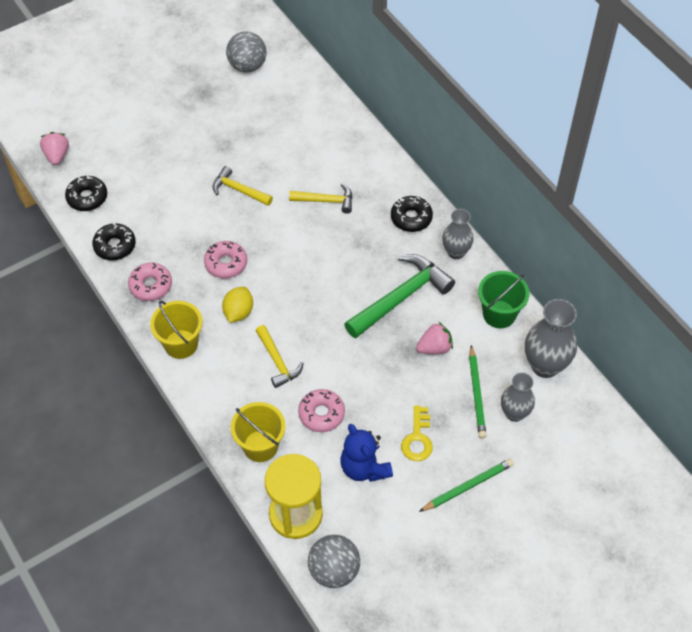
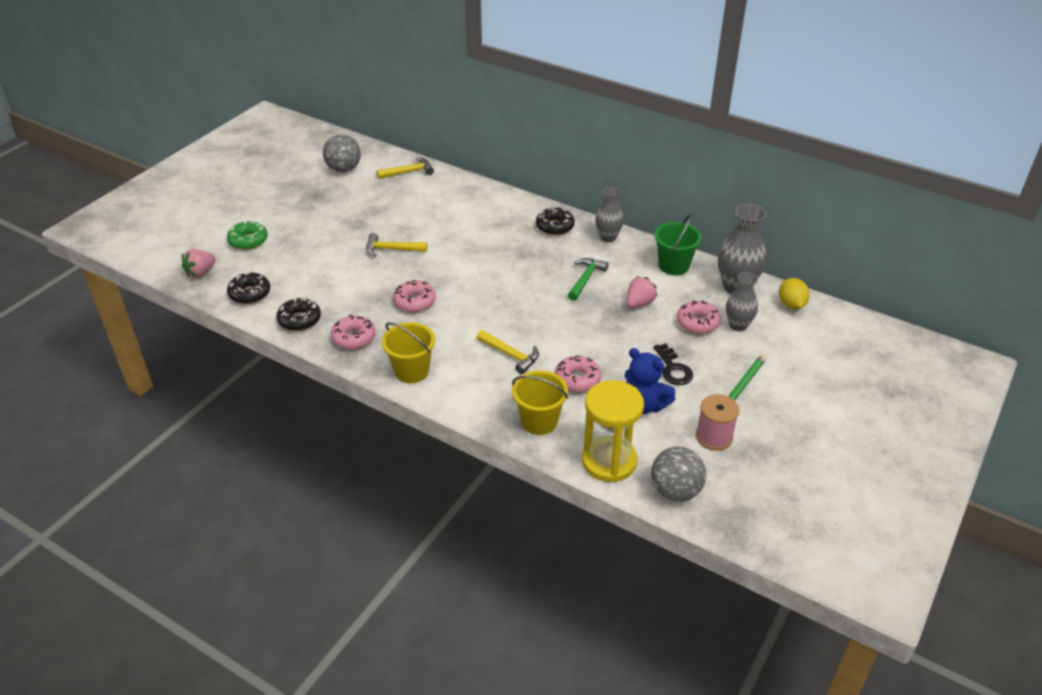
camera: 25 degrees left, 15 degrees down
pink strawberry [40,132,69,165] -> pink strawberry turned 105 degrees counterclockwise [182,249,216,277]
yellow lemon [222,287,253,323] -> yellow lemon moved to [779,278,810,309]
yellow hammer [289,183,353,214] -> yellow hammer moved to [376,157,434,179]
green hammer [344,254,455,338] -> green hammer [568,258,609,301], size x0.57
yellow key [401,406,433,461] -> black key [653,343,693,385]
green pencil [469,345,486,439] -> pink donut [677,300,721,334]
none -> green donut [227,221,268,250]
none -> pink spool [696,394,739,450]

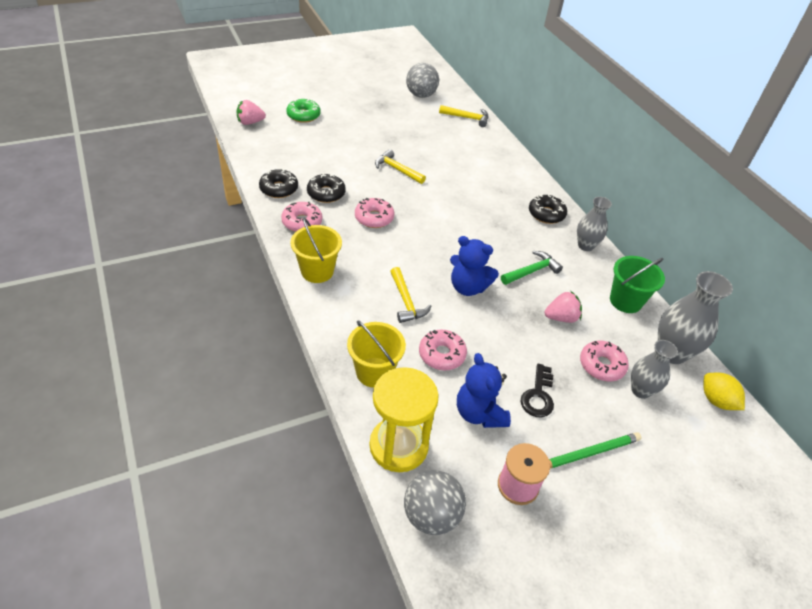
camera: 30 degrees right, 5 degrees up
black donut [227,272,270,304] -> black donut moved to [307,173,346,203]
yellow lemon [779,278,810,309] -> yellow lemon turned 60 degrees counterclockwise [703,373,745,410]
none -> blue teddy bear [450,236,499,296]

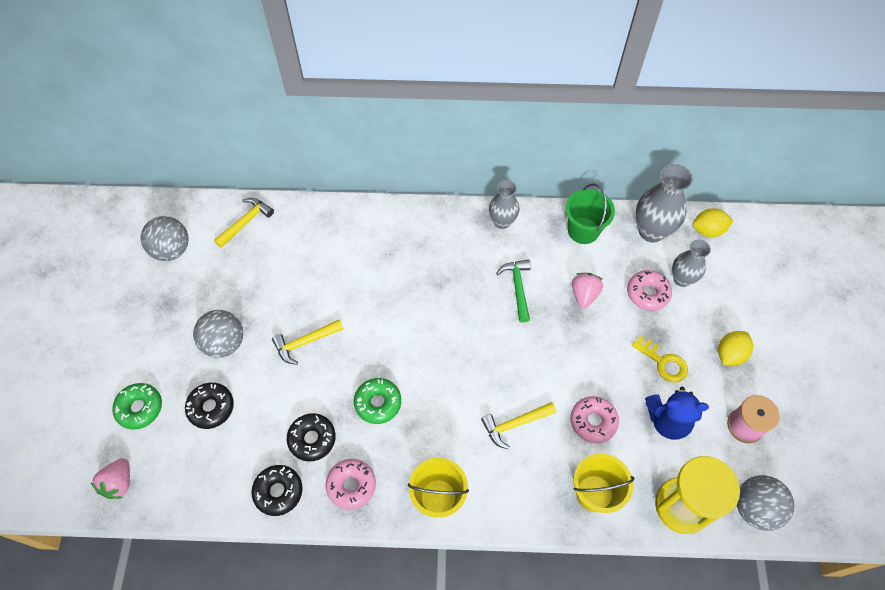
camera: 60 degrees left, 15 degrees up
pink donut [355,198,394,228] -> green donut [354,378,401,424]
yellow hammer [390,267,432,323] -> yellow hammer turned 150 degrees clockwise [481,402,556,449]
blue teddy bear [450,236,499,296] -> none
black key [520,364,554,417] -> yellow key [632,336,688,382]
black donut [529,194,567,224] -> black donut moved to [185,383,234,429]
green pencil [549,432,641,468] -> yellow lemon [718,331,753,366]
none -> grey ball [193,310,243,358]

